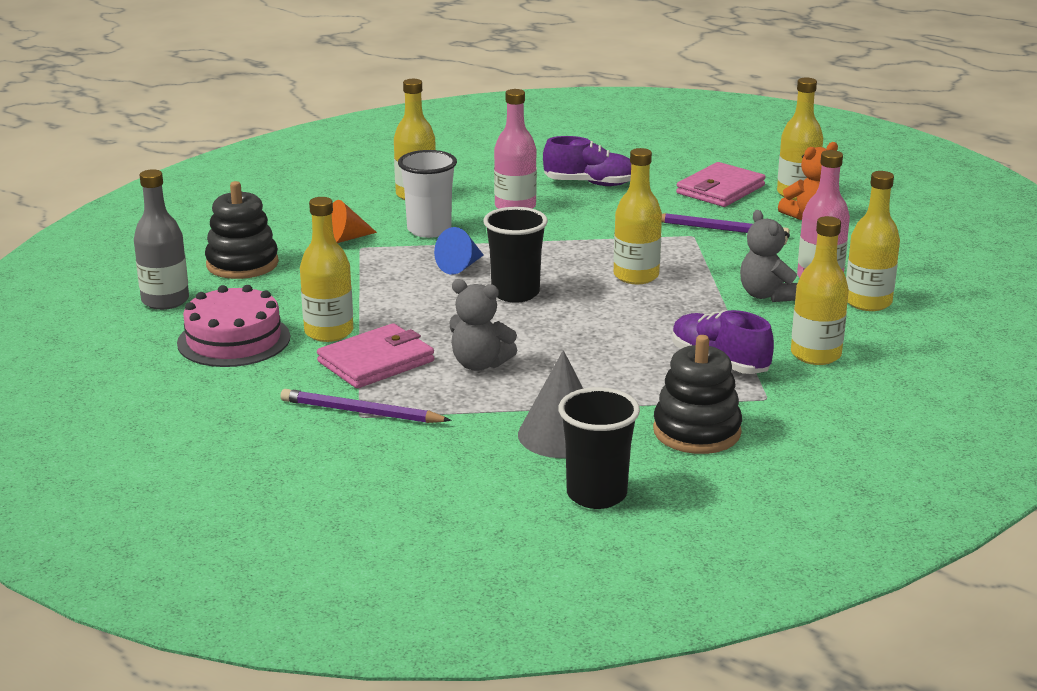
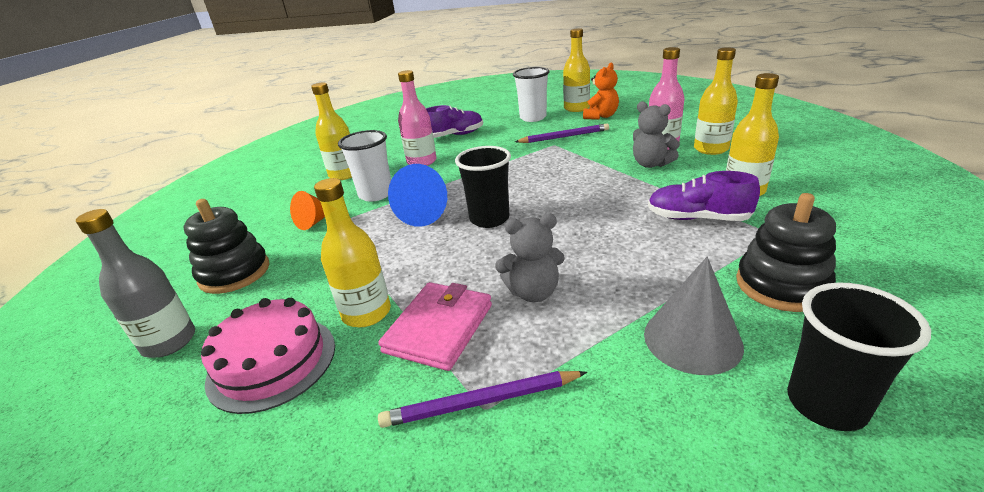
camera: 25 degrees left, 5 degrees up
blue cone [434,227,483,275] -> blue cone [388,164,447,227], size x1.53
yellow bottle [614,148,662,284] -> none
pink wallet [676,162,766,207] -> white cup [513,67,549,122]

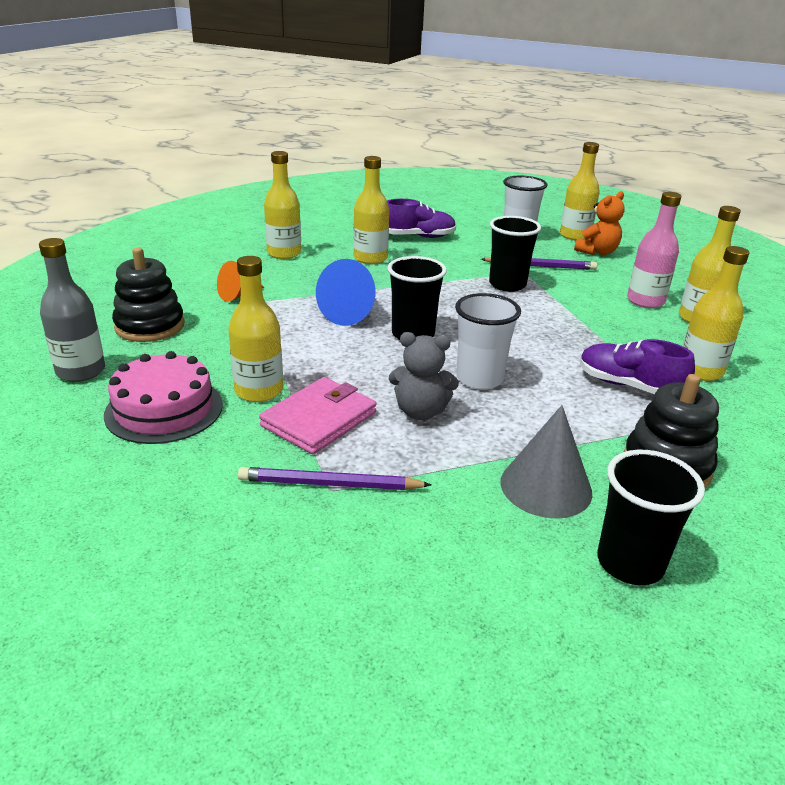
camera: 10 degrees right, 0 degrees up
white cup [338,130,391,202] -> white cup moved to [455,293,521,390]
pink bottle [398,70,437,166] -> yellow bottle [353,156,389,264]
grey teddy bear [633,101,680,168] -> none
none -> black cup [489,216,541,292]

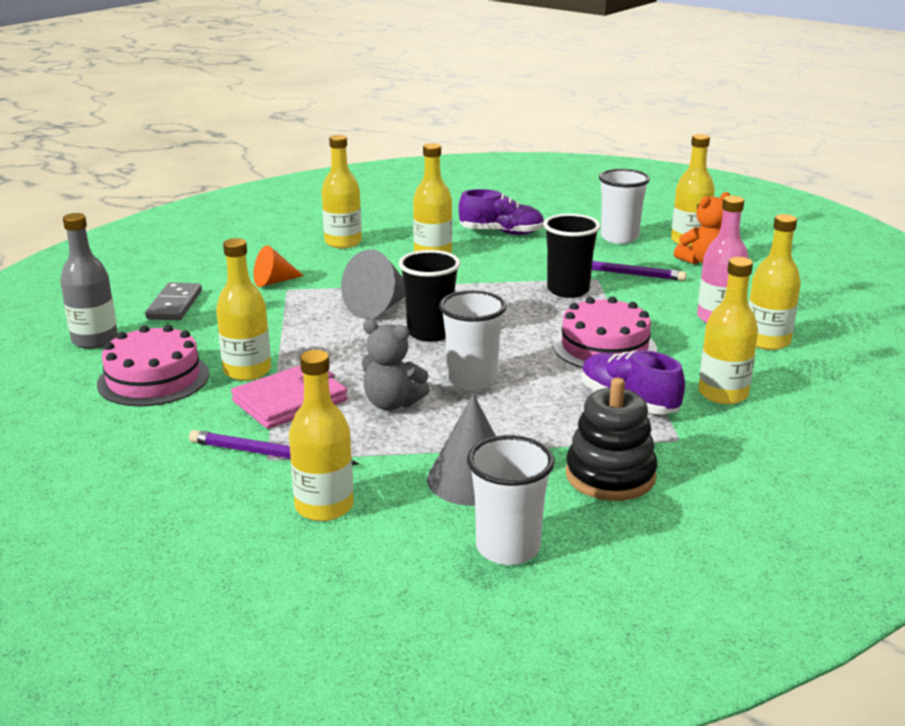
camera: 15 degrees right, 5 degrees down
black stacking toy [112,247,185,342] -> grey domino [145,282,202,320]
blue cone [316,259,375,326] -> grey cone [341,249,405,319]
black cup [597,450,705,585] -> white cup [467,435,555,565]
none -> yellow bottle [289,350,354,521]
none -> pink cake [553,297,657,368]

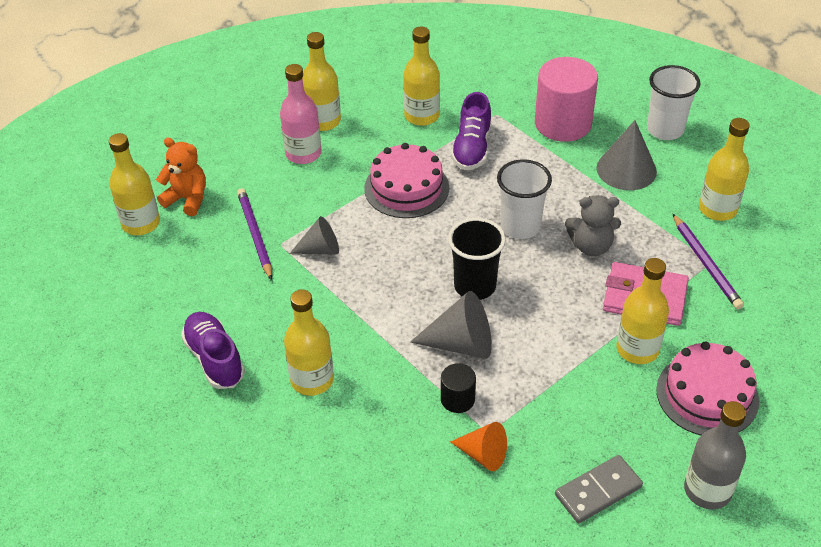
camera: 125 degrees left, 20 degrees up
yellow bottle [322,135,362,248] -> none
grey teddy bear [362,319,430,410] -> grey teddy bear turned 105 degrees clockwise [565,195,621,256]
black cup [543,214,601,298] -> grey cone [290,216,339,255]
black stacking toy [566,378,657,501] -> pink cylinder [535,57,598,142]
white cup [599,169,650,244] -> none
none -> black cylinder [441,363,476,413]

